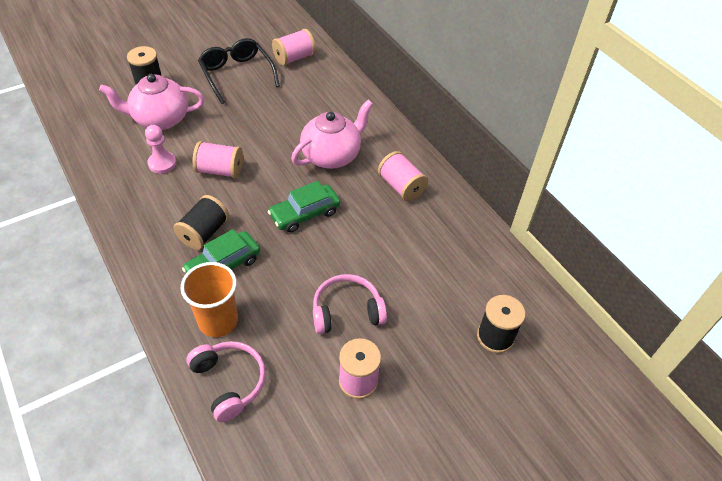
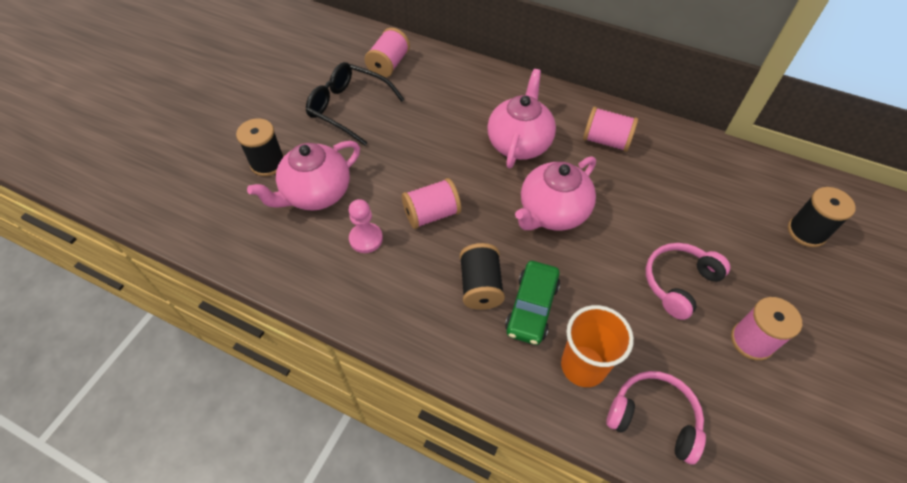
camera: 30 degrees left, 5 degrees up
green car [267,181,340,232] -> pink teapot [515,156,596,231]

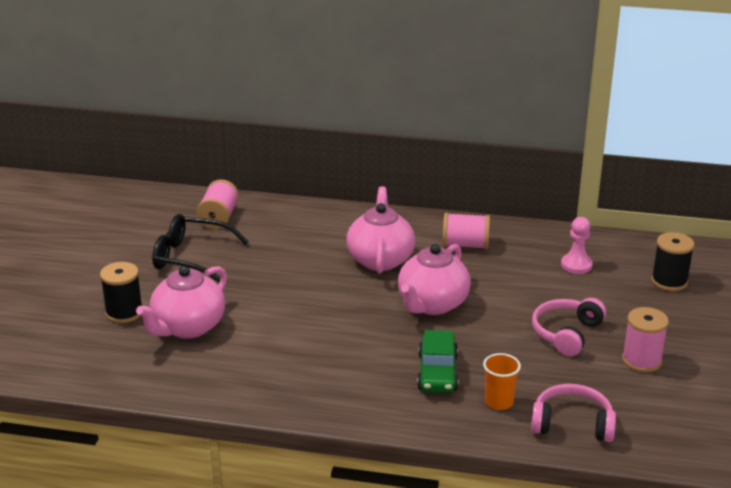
camera: 15 degrees left, 25 degrees down
pink pawn [349,199,383,253] -> pink pawn moved to [561,217,593,274]
pink spool [402,178,461,229] -> none
black spool [460,243,505,310] -> none
orange cup [561,305,634,387] -> orange cup [483,353,521,410], size x0.65

